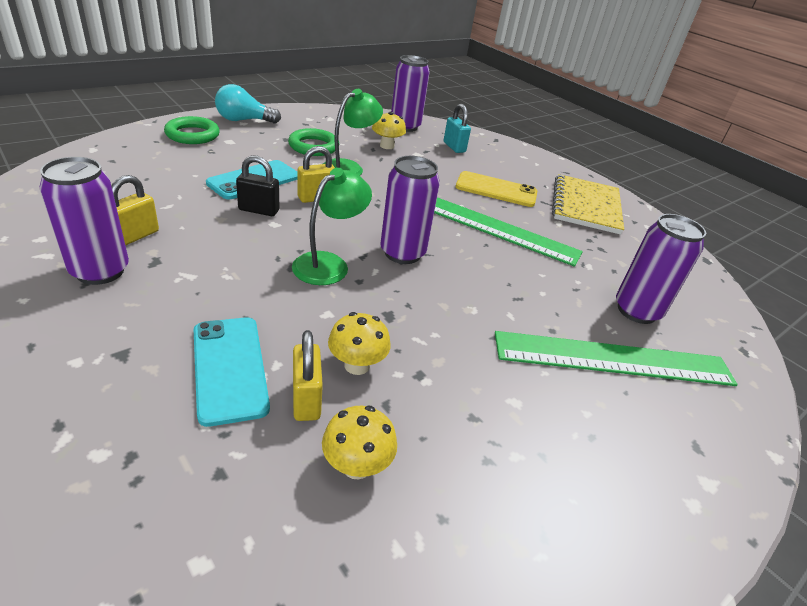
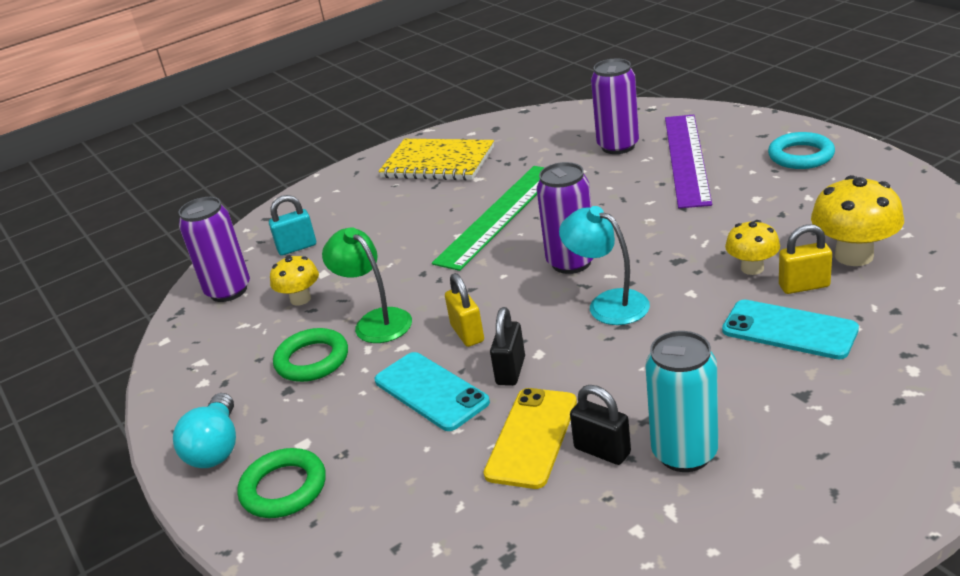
camera: 75 degrees left, 5 degrees down
purple can [39,157,129,285] -> turquoise can [645,331,718,472]
yellow padlock [111,175,159,246] -> black padlock [570,385,631,465]
turquoise phone [194,317,270,427] -> turquoise phone turned 45 degrees clockwise [722,300,859,359]
green lamp [292,168,372,285] -> turquoise lamp [559,206,650,325]
yellow mushroom [322,406,397,479] -> yellow mushroom [811,175,904,266], size x1.62
yellow phone [456,171,537,207] -> yellow phone moved to [483,388,577,489]
green ruler [495,331,738,386] -> purple ruler [665,115,712,208]
none -> turquoise ring [768,132,835,169]

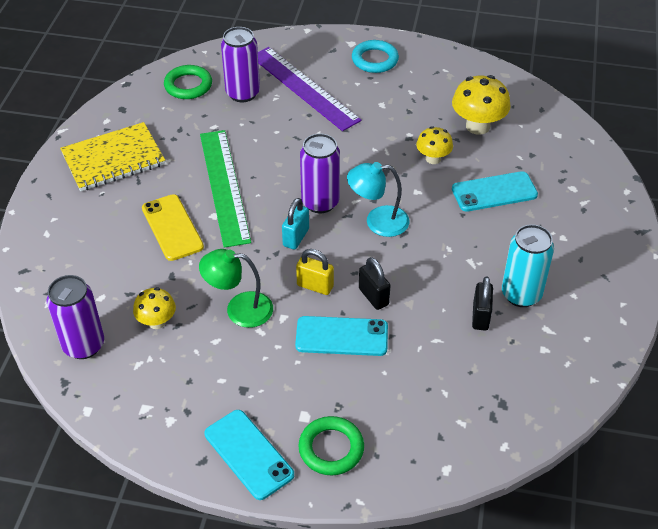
camera: 50 degrees left, 15 degrees up
turquoise light bulb [173,393,236,468] -> turquoise phone [204,410,294,500]
turquoise padlock [269,195,316,256] -> turquoise padlock moved to [282,198,309,250]
green ring [273,328,348,382] -> green ring moved to [164,65,212,99]
yellow phone [483,388,577,489] -> yellow phone moved to [142,194,204,261]
black padlock [570,385,631,465] -> black padlock turned 75 degrees counterclockwise [472,276,493,330]
yellow padlock [779,224,832,294] -> none

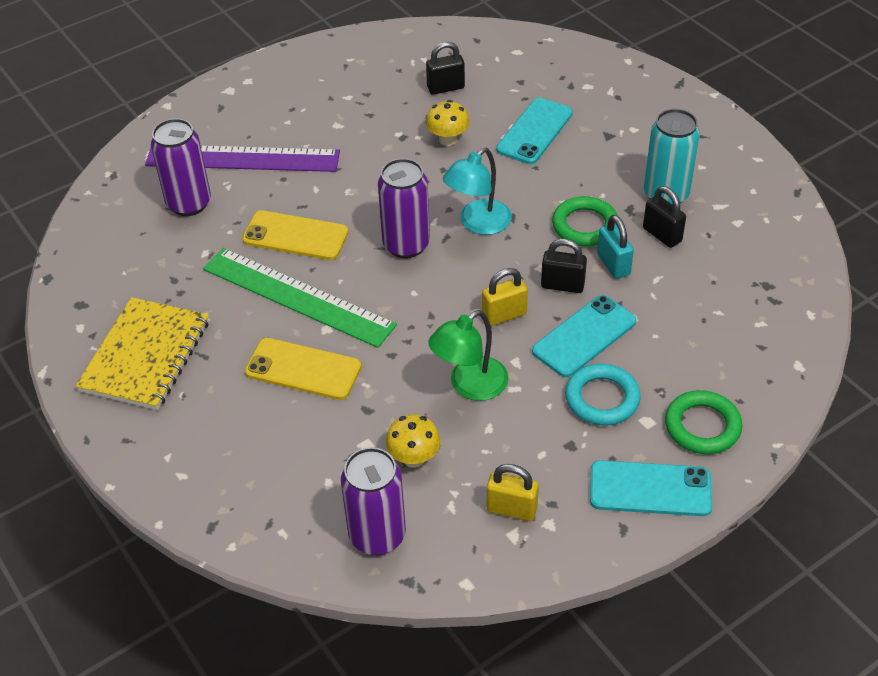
camera: 45 degrees left, 0 degrees up
green ring [164,65,212,99] -> green ring moved to [552,196,617,246]
turquoise padlock [282,198,309,250] -> turquoise padlock moved to [597,215,634,279]
turquoise ring [352,40,399,73] -> turquoise ring moved to [565,364,641,425]
yellow mushroom [452,75,511,135] -> black padlock [426,42,465,95]
none -> yellow phone [242,210,349,260]
none -> yellow padlock [487,464,539,521]

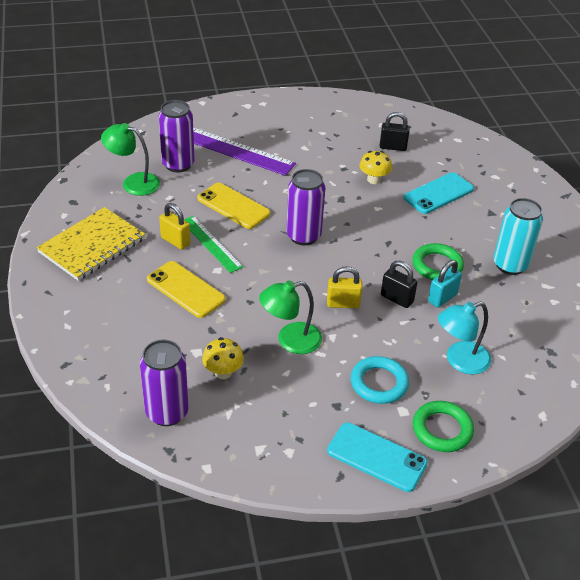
camera: 20 degrees right, 5 degrees down
green ruler [203,248,397,348] -> green ruler [184,216,243,273], size x0.60
turquoise lamp [443,148,512,235] -> turquoise lamp moved to [438,302,491,374]
yellow padlock [487,464,539,521] -> yellow padlock moved to [159,203,191,250]
turquoise phone [532,295,637,377] -> none
turquoise padlock [597,215,634,279] -> turquoise padlock turned 45 degrees clockwise [428,260,462,308]
black padlock [643,186,686,248] -> none
none -> green lamp [101,123,160,196]

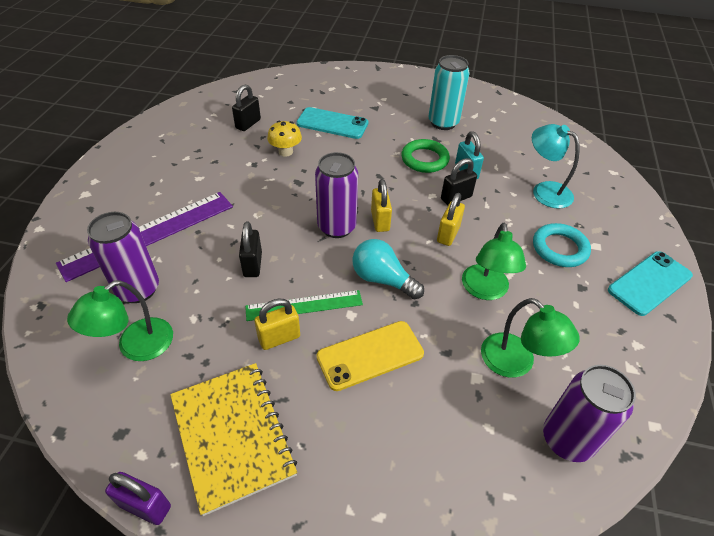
camera: 65 degrees left, 5 degrees up
yellow phone [197,183,270,229] -> black padlock [239,221,262,277]
yellow mushroom [202,337,244,379] -> green lamp [481,298,580,378]
turquoise phone [404,172,474,214] -> turquoise phone turned 60 degrees counterclockwise [296,107,368,139]
green ring [413,401,474,452] -> none
turquoise lamp [438,302,491,374] -> turquoise lamp turned 135 degrees clockwise [532,124,580,209]
none -> purple padlock [105,472,171,525]
none -> turquoise light bulb [352,239,424,299]
none -> yellow padlock [371,179,392,232]

